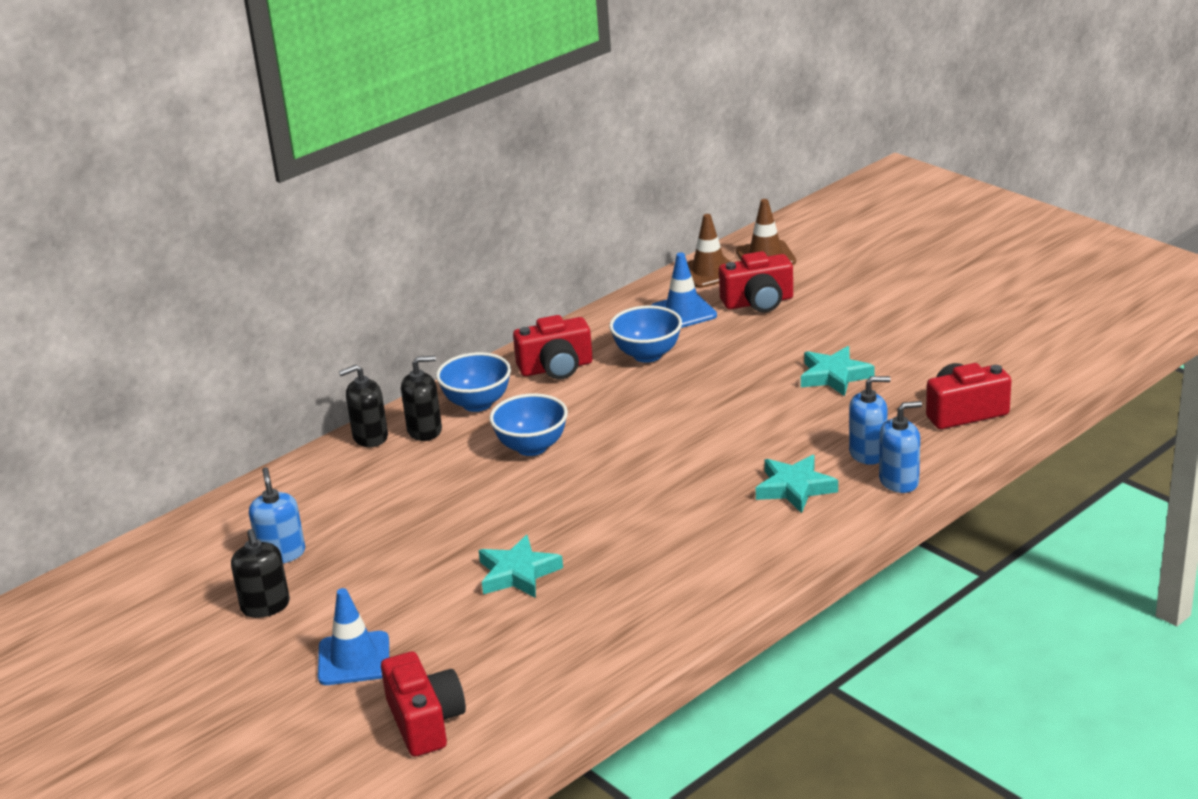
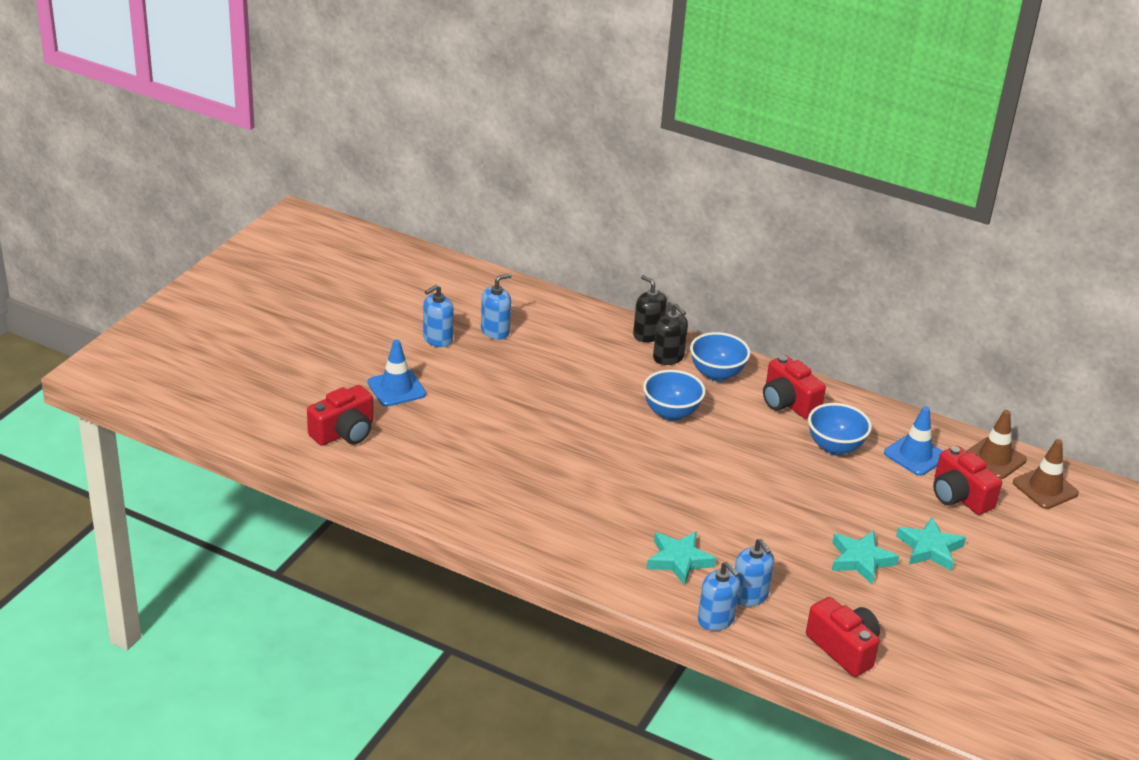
camera: 65 degrees right, 5 degrees up
black soap dispenser [231,529,290,618] -> blue soap dispenser [423,284,454,347]
turquoise star [479,535,563,598] -> turquoise star moved to [896,517,966,571]

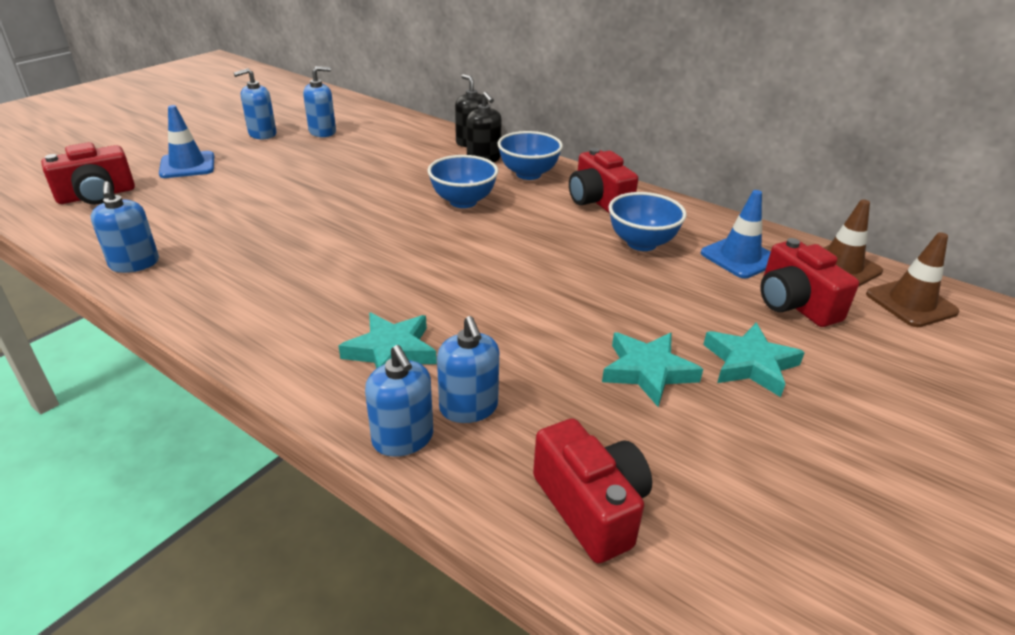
camera: 10 degrees right, 0 degrees up
none -> blue soap dispenser [91,181,159,273]

